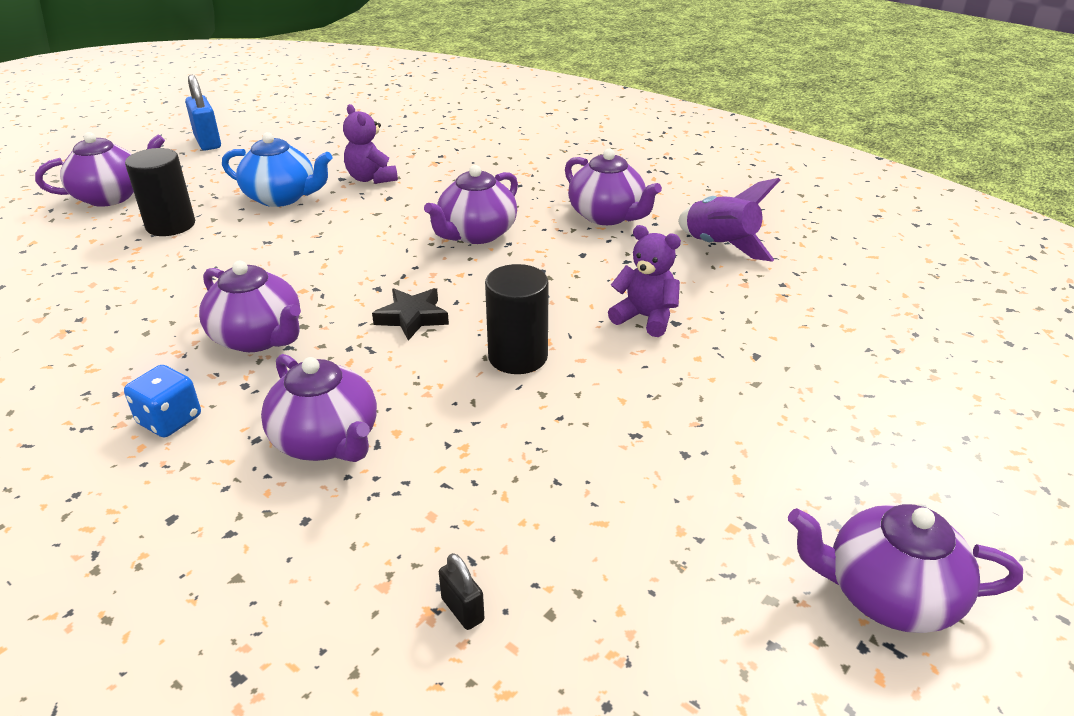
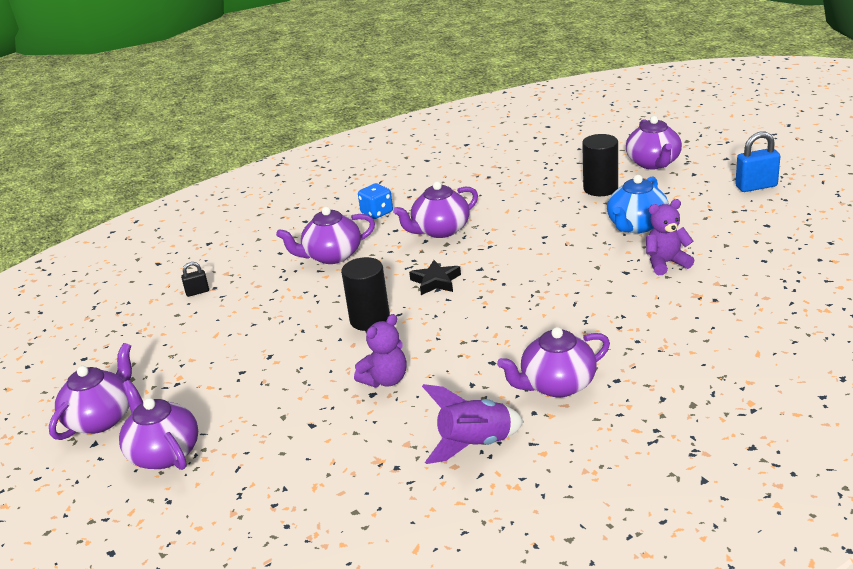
camera: 110 degrees right, 5 degrees down
purple teapot [424,165,518,244] -> purple teapot moved to [119,380,198,470]

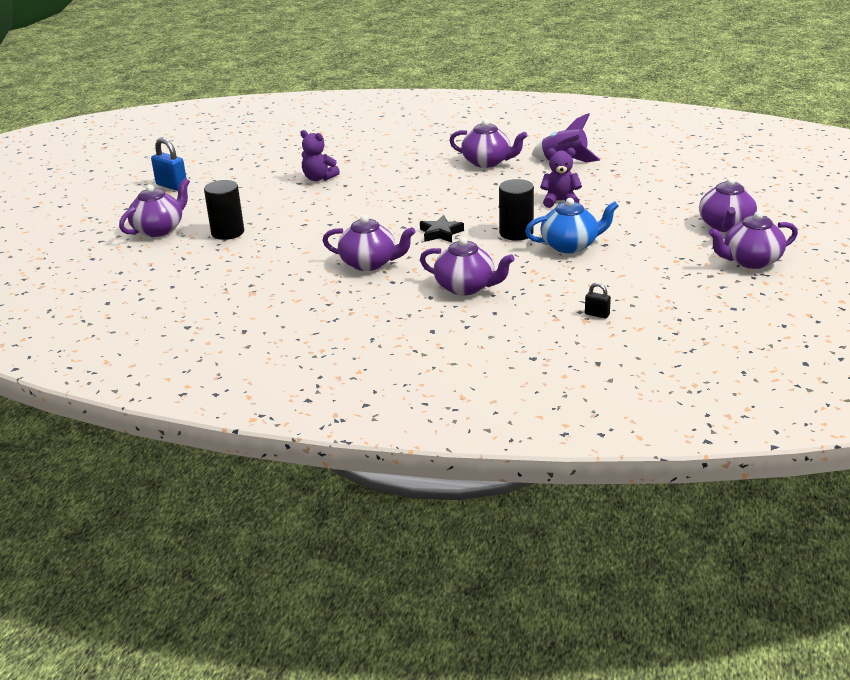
camera: 135 degrees left, 0 degrees up
blue dice [358,183,393,219] -> none
blue teapot [607,175,669,233] -> blue teapot moved to [525,198,619,253]

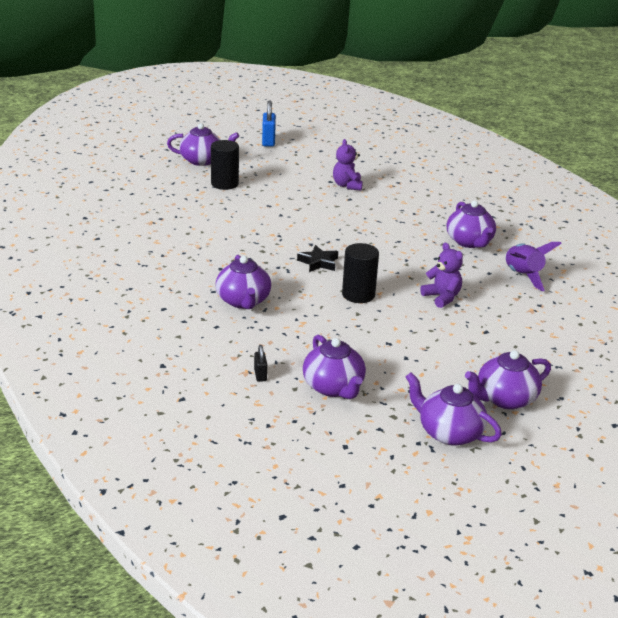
camera: 50 degrees right, 0 degrees up
purple teapot [322,215,415,271] -> purple teapot moved to [303,335,366,399]
blue teapot [525,198,619,253] -> none

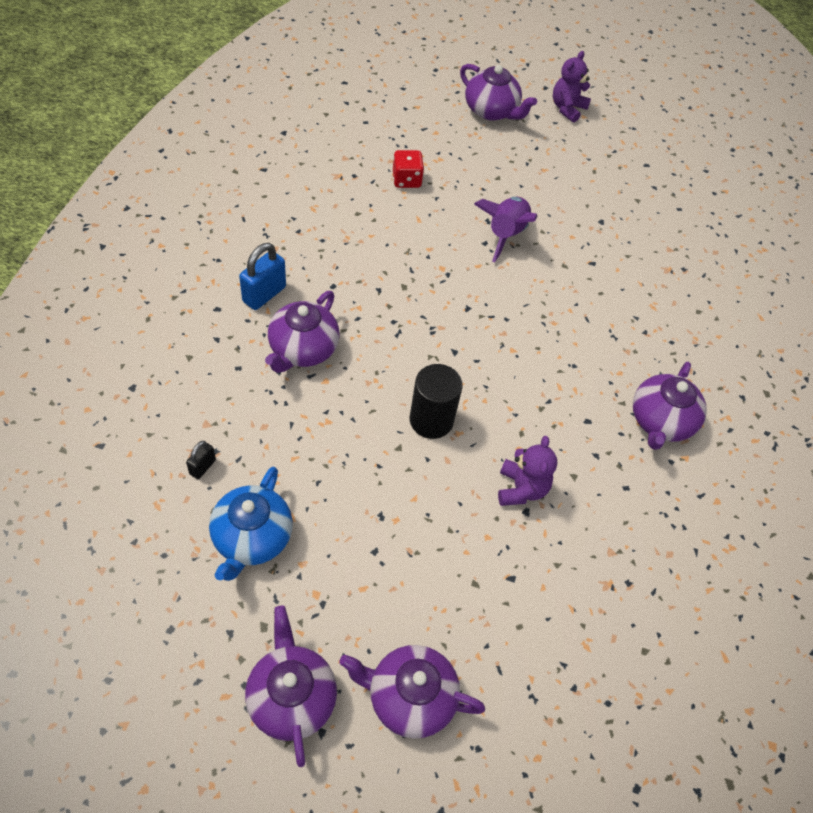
camera: 35 degrees right, 25 degrees up
black cylinder [211,140,239,190] -> none
blue padlock [262,101,276,147] -> blue padlock moved to [239,243,286,310]
black star [297,245,338,272] -> none
purple teapot [303,335,366,399] -> blue teapot [209,467,293,581]
purple teddy bear [333,139,363,191] -> purple teddy bear moved to [553,51,591,123]
purple rocket [505,242,562,291] -> purple rocket moved to [474,197,538,262]
none -> red dice [393,150,424,188]

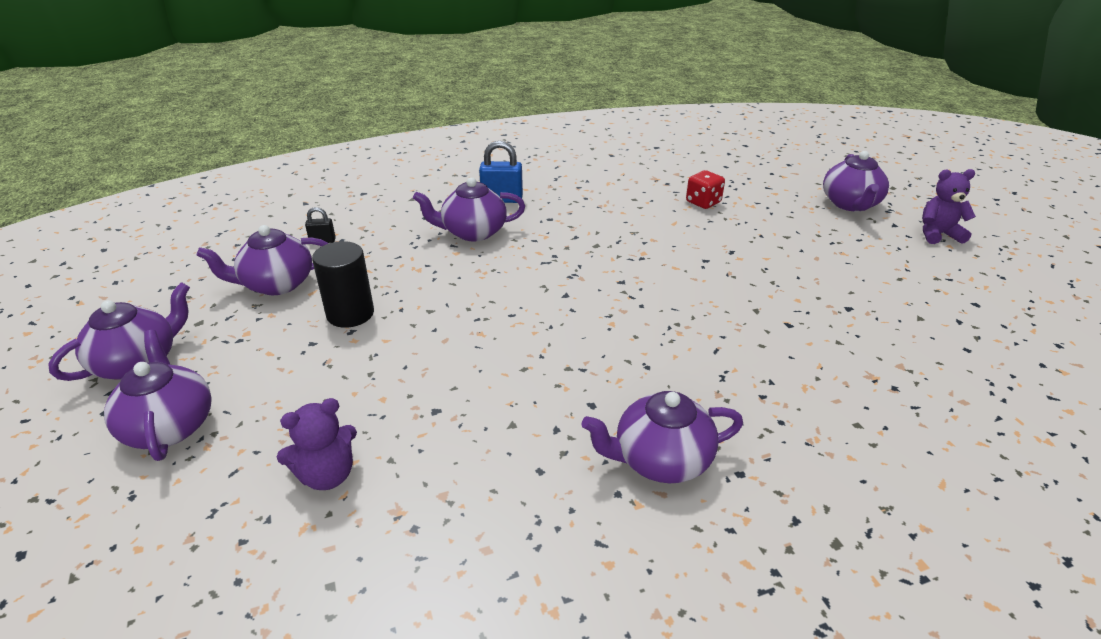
camera: 60 degrees right, 20 degrees down
blue teapot [209,467,293,581] -> purple teapot [197,225,329,295]
black cylinder [410,364,463,439] -> black cylinder moved to [312,241,374,328]
purple rocket [474,197,538,262] -> none
purple teddy bear [498,436,557,506] -> purple teddy bear moved to [277,398,357,490]

